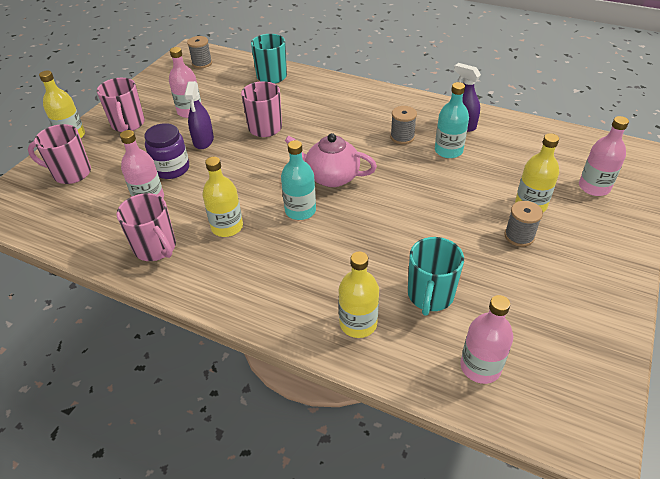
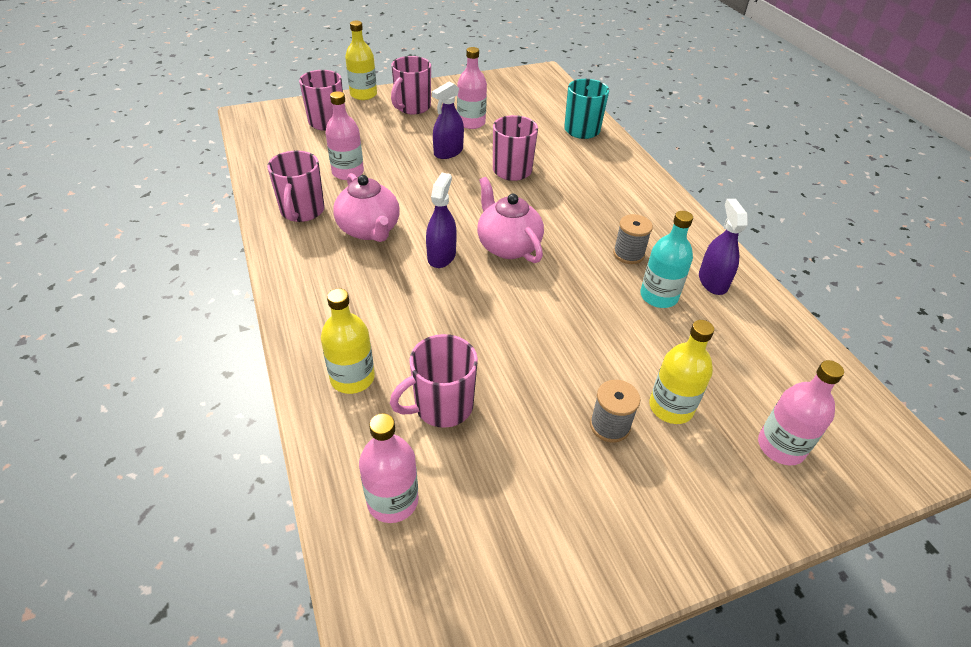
camera: 40 degrees right, 0 degrees up
purple jar [144,123,189,179] -> none
grey spool [187,36,212,68] -> none
yellow bottle [202,157,243,237] -> pink teapot [333,173,400,242]
turquoise bottle [281,140,316,220] -> purple spray bottle [426,173,457,268]
turquoise mug [408,237,464,316] -> pink mug [390,334,478,428]

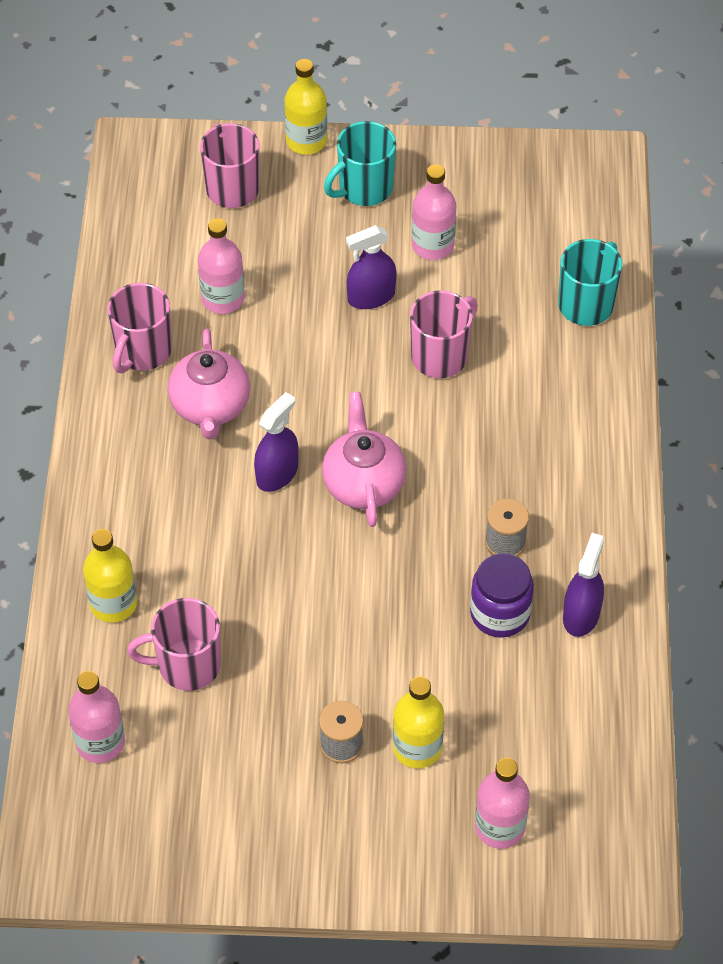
camera: 25 degrees right, 10 degrees up
pink mug [391,56,431,114] -> turquoise mug [324,121,396,206]
turquoise bottle [640,211,693,308] -> purple jar [470,553,534,638]

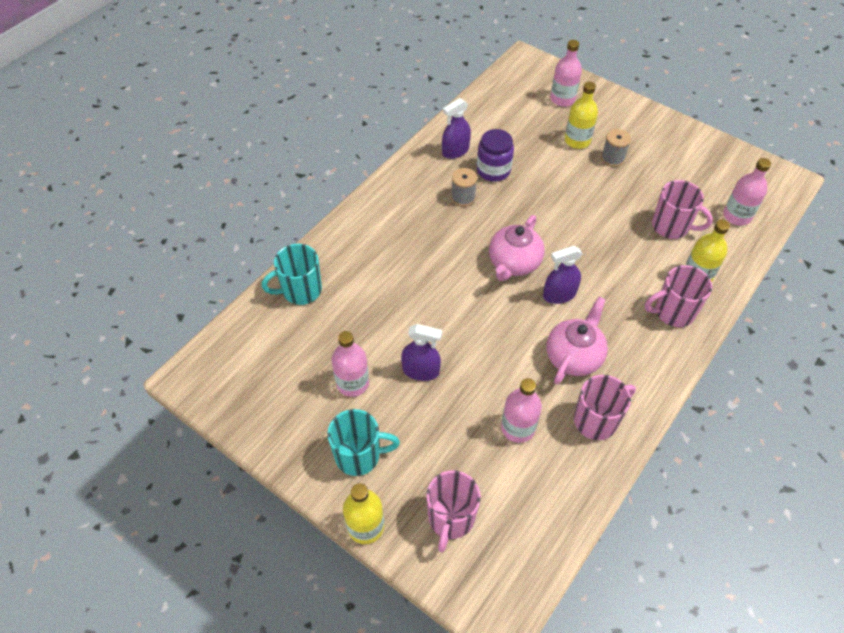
camera: 145 degrees left, 0 degrees up
pink mug [410,290,477,378] -> pink mug moved to [645,265,712,327]

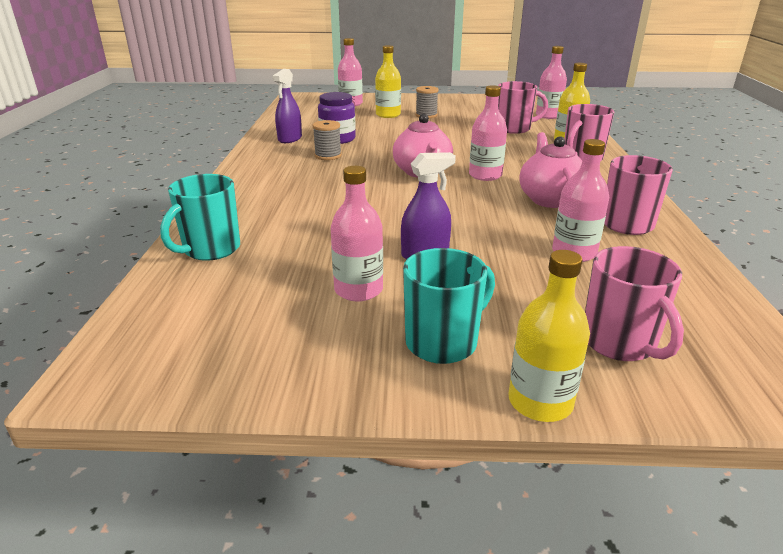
camera: 35 degrees left, 25 degrees down
purple spray bottle [543,246,582,304] -> pink bottle [469,85,507,181]

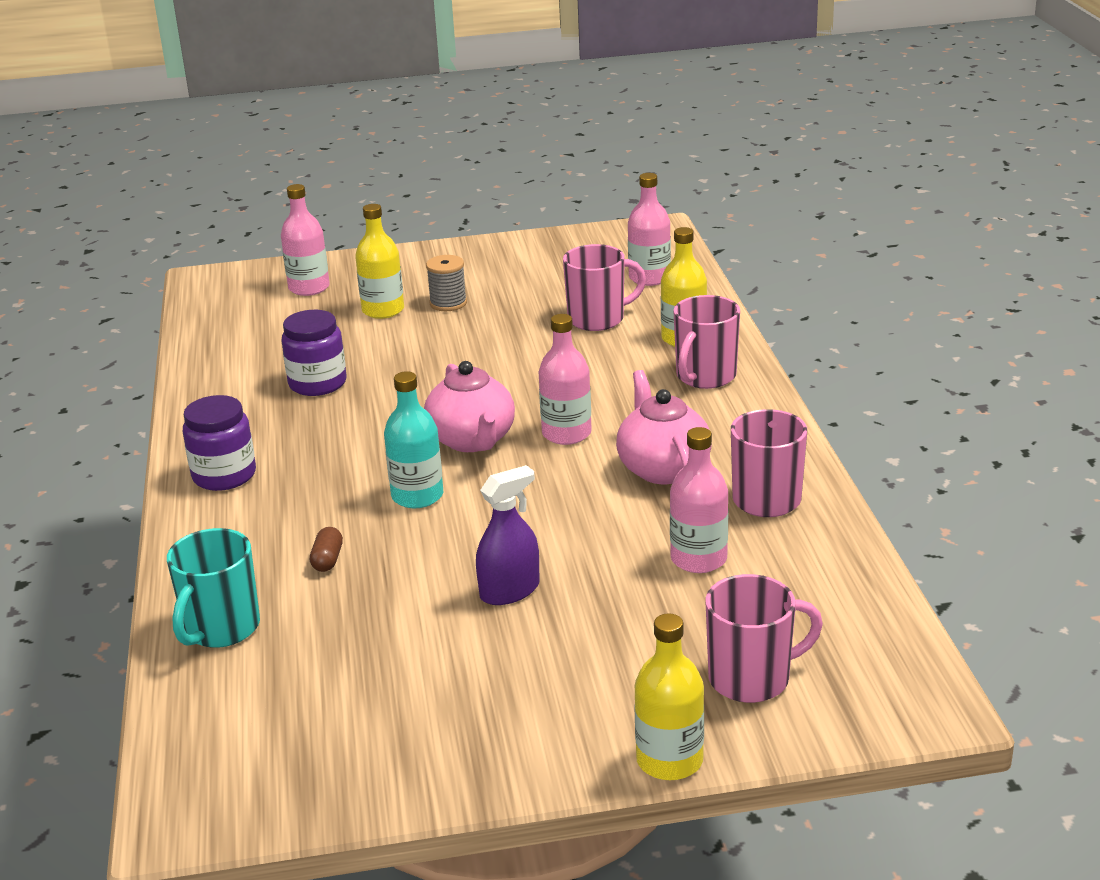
camera: 10 degrees left, 0 degrees up
purple spray bottle [272,69,302,143] -> none
grey spool [312,120,342,160] -> none
pink bottle [331,166,383,301] -> none
turquoise mug [403,248,495,364] -> none
pink mug [585,246,684,361] -> pink mug turned 75 degrees counterclockwise [705,574,823,703]
none -> purple jar [183,395,256,491]
none -> brown capsule [310,527,343,572]
none -> turquoise bottle [384,371,443,508]

